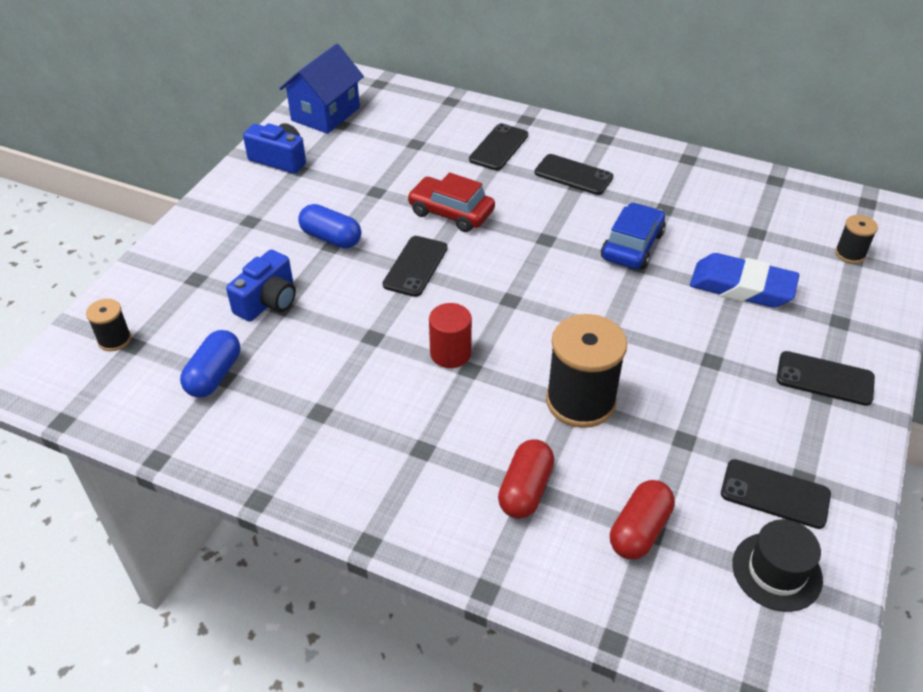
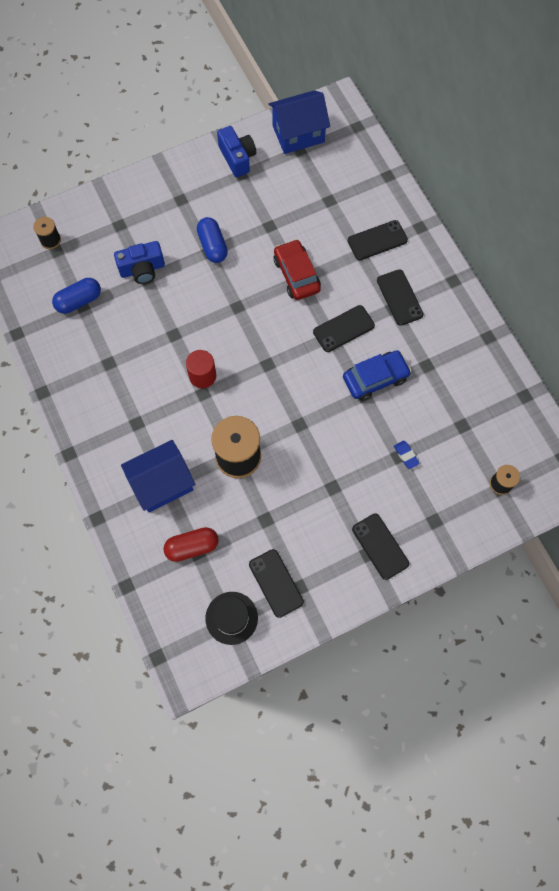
camera: 40 degrees right, 25 degrees up
black phone [383,236,448,297] -> black phone moved to [313,305,375,352]
red capsule [498,439,554,519] -> blue house [121,440,196,512]
blue eraser [690,253,799,308] -> blue eraser [394,441,420,469], size x0.41

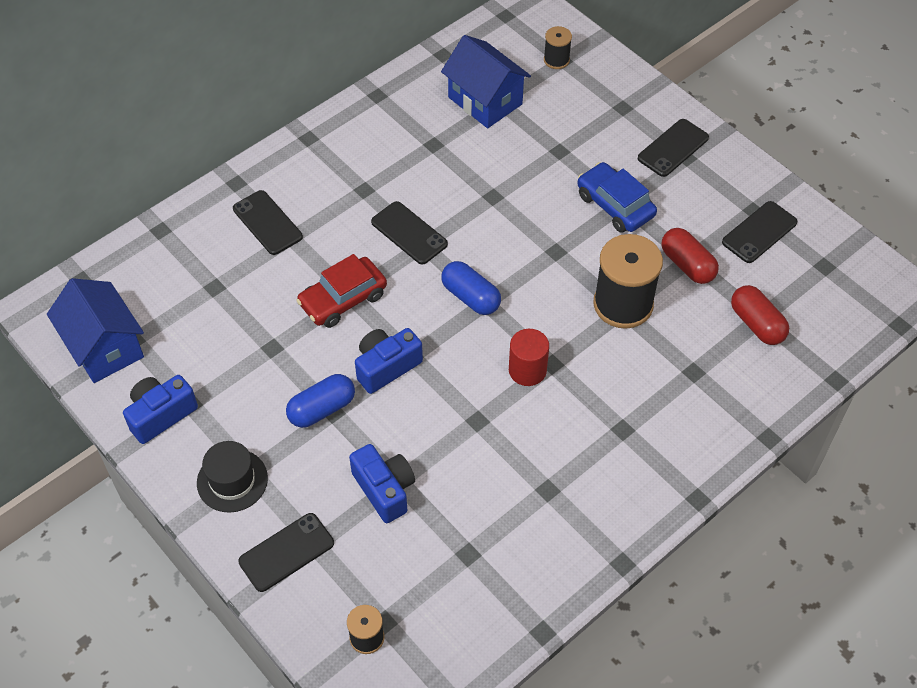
camera: 105 degrees left, 15 degrees down
blue capsule [52,278,101,314] -> blue capsule moved to [441,261,501,315]
blue house [121,440,196,512] -> blue house moved to [441,35,531,128]
black hat [205,592,258,645] -> black hat moved to [197,441,268,513]
blue car [343,350,411,401] -> blue car moved to [577,162,657,233]
black phone [377,269,424,326] -> black phone moved to [238,513,334,592]
blue eraser [394,441,420,469] -> none
none -> blue camera [355,328,423,394]
none -> red capsule [661,228,719,284]

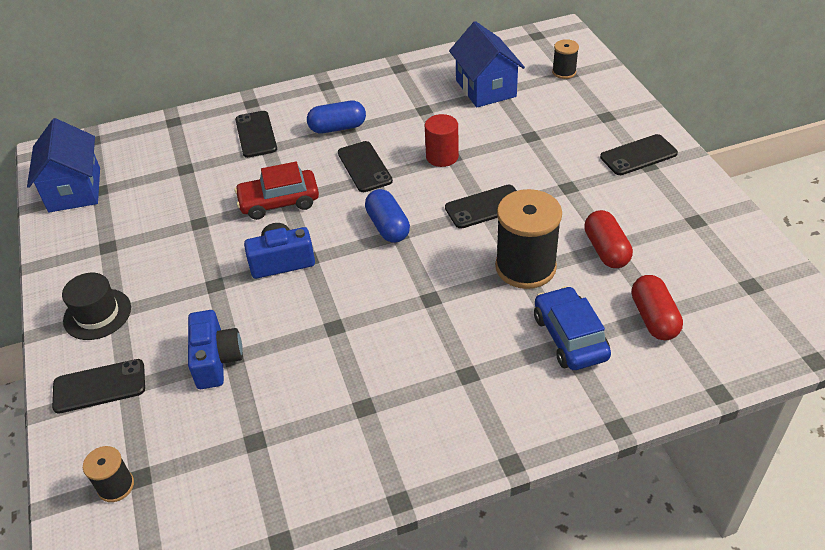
camera: 25 degrees right, 10 degrees down
blue camera [123,375,198,444] -> none
blue capsule [286,374,355,428] -> blue capsule moved to [307,101,366,134]
red cylinder [509,329,549,386] -> red cylinder moved to [425,114,459,167]
blue car [577,162,657,233] -> blue car moved to [534,286,611,370]
black phone [722,201,797,263] -> black phone moved to [445,185,517,229]

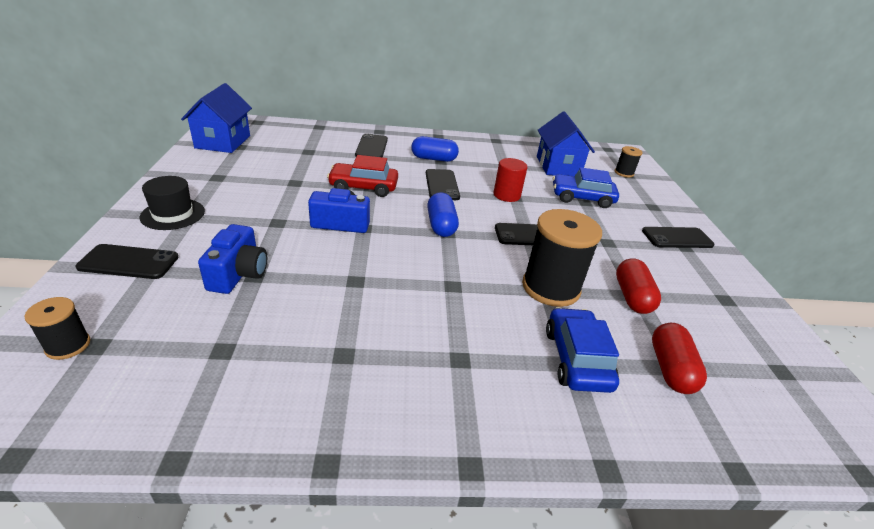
camera: 10 degrees right, 10 degrees down
none -> blue car [553,167,619,208]

